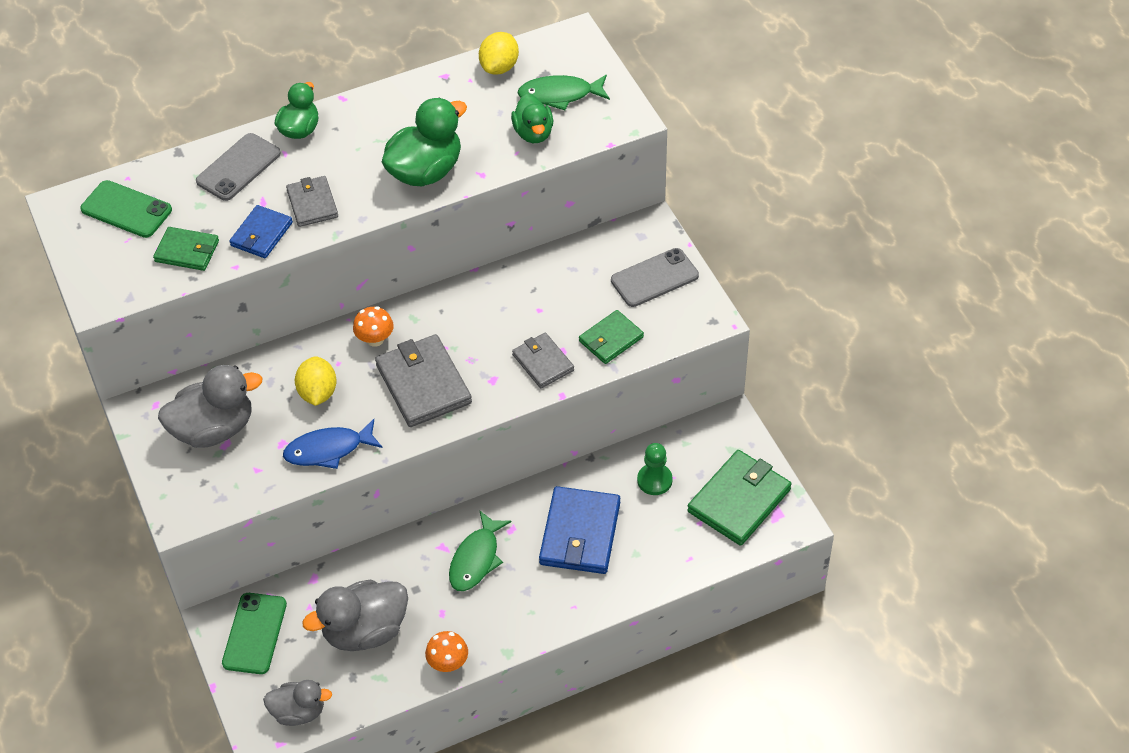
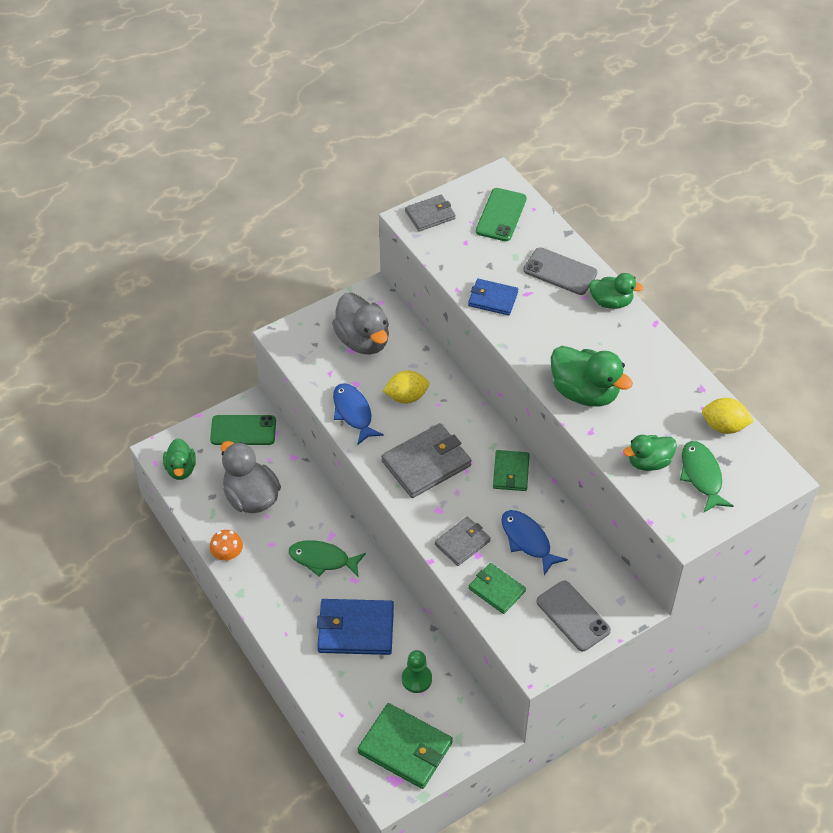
camera: 80 degrees right, 0 degrees up
green wallet [153,227,219,271] -> green wallet moved to [493,450,530,491]
grey duck [263,680,332,726] -> green duck [163,438,196,480]
grey wallet [286,176,338,227] -> grey wallet moved to [405,195,456,232]
orange mushroom [353,306,394,347] -> none
none -> blue fish [501,510,568,575]

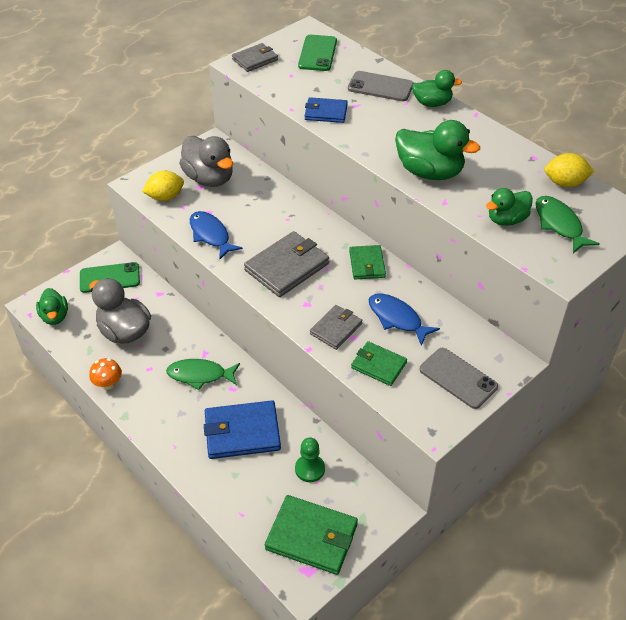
camera: 10 degrees left, 5 degrees down
yellow lemon [383,370,429,403] -> yellow lemon moved to [142,171,184,201]

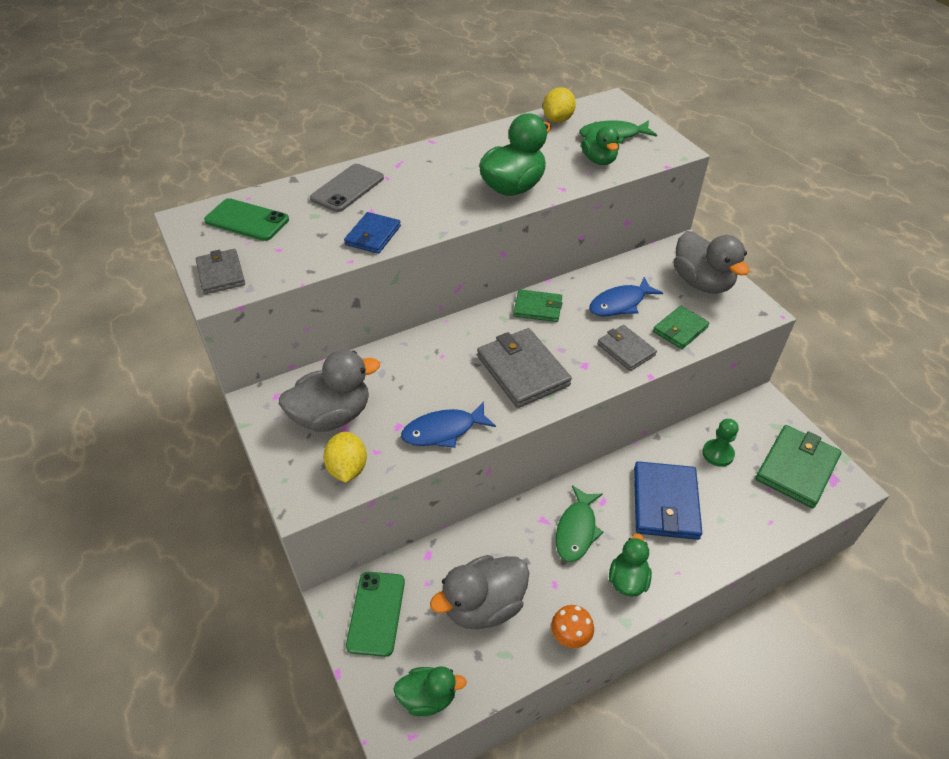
camera: 75 degrees left, 0 degrees up
green duck [412,70,462,107] -> green duck moved to [609,533,652,597]
grey phone [419,348,498,409] -> grey duck [673,231,749,294]

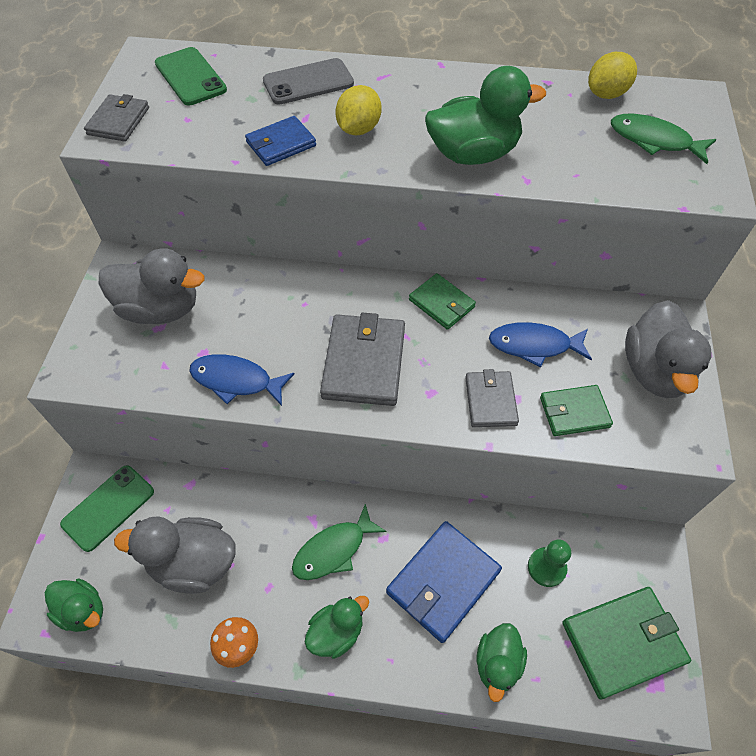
camera: 35 degrees right, 10 degrees up
yellow lemon [323,431,367,483] -> yellow lemon moved to [335,85,381,135]
green duck [581,126,619,165] -> green duck moved to [476,623,527,702]

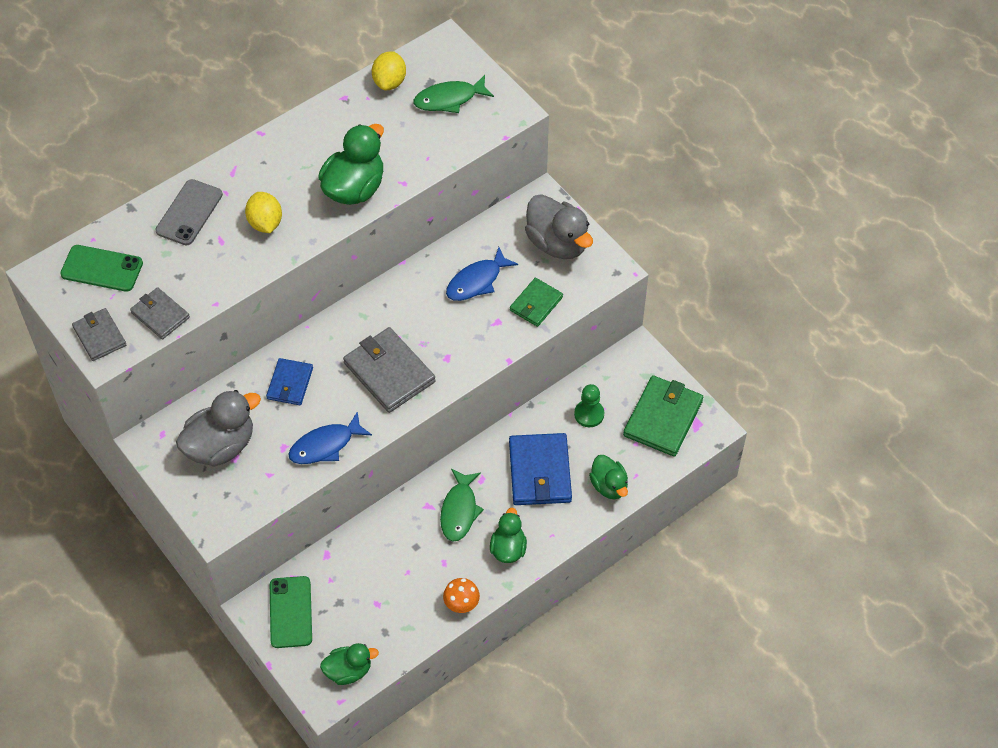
camera: 45 degrees left, 0 degrees up
grey duck [114,516,236,594] -> none
blue wallet [245,116,316,166] -> blue wallet moved to [266,358,313,405]
green wallet [409,273,476,330] -> none
grey wallet [465,369,519,427] -> grey wallet moved to [130,287,190,339]

